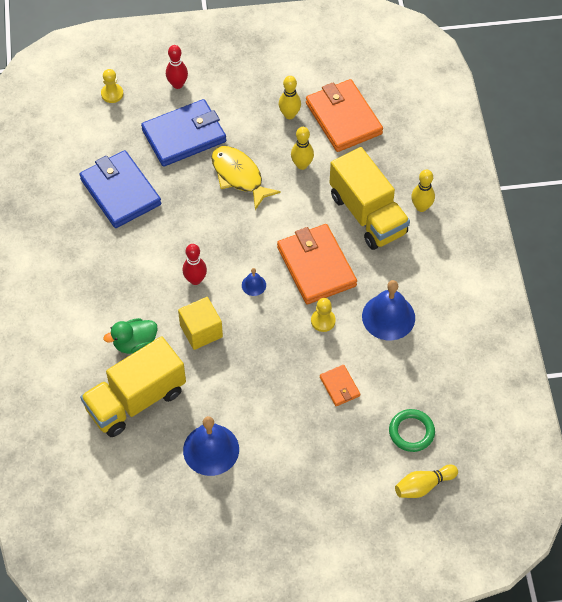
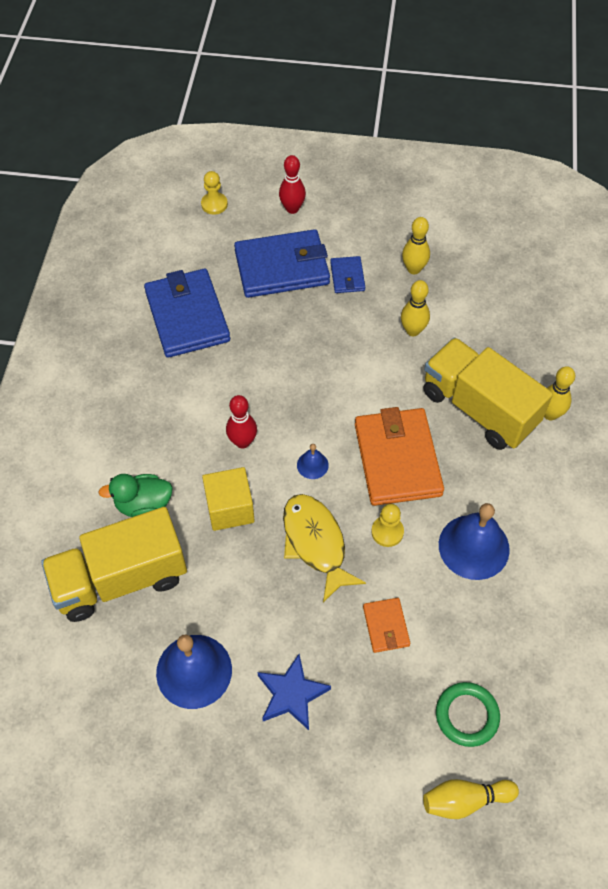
camera: 15 degrees right, 0 degrees up
yellow fish [211,146,281,210] -> yellow fish moved to [283,494,366,603]
orange wallet [306,79,383,152] -> none
yellow truck [329,147,410,250] -> yellow truck turned 150 degrees clockwise [424,337,553,450]
none -> blue star [257,654,331,730]
none -> blue wallet [330,256,365,293]

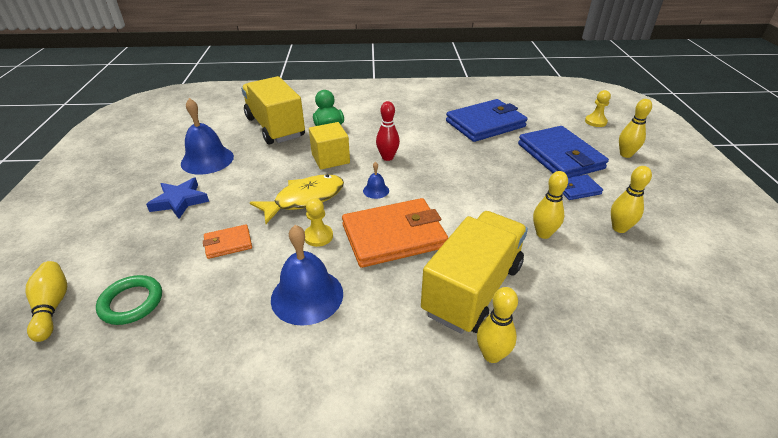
camera: 80 degrees right, 20 degrees down
red bowling pin [279,155,306,214] -> yellow bowling pin [619,99,652,158]

